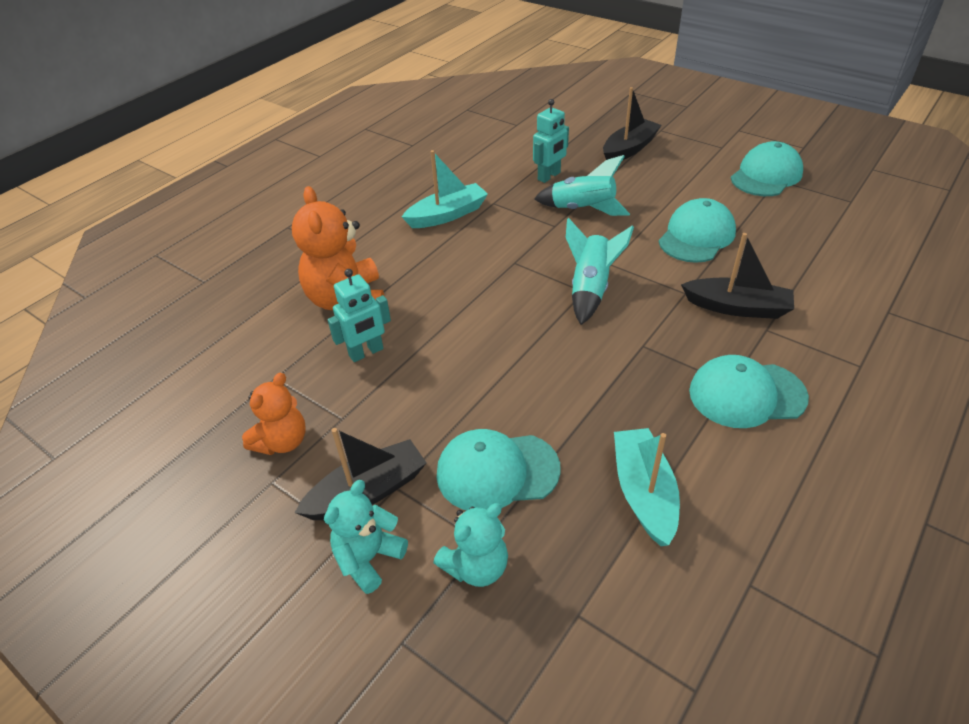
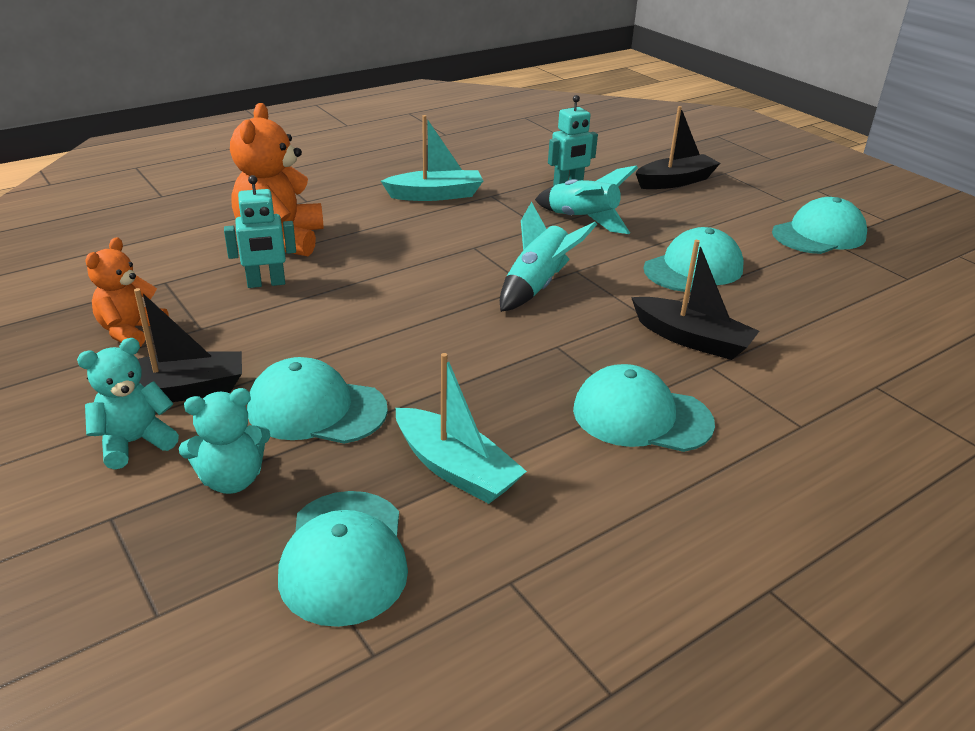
camera: 15 degrees right, 10 degrees down
orange teddy bear [242,373,306,455] -> orange teddy bear turned 150 degrees clockwise [85,237,169,347]
turquoise boat [614,428,680,546] -> turquoise boat turned 120 degrees clockwise [396,353,527,504]
none -> turquoise cap [278,491,408,627]

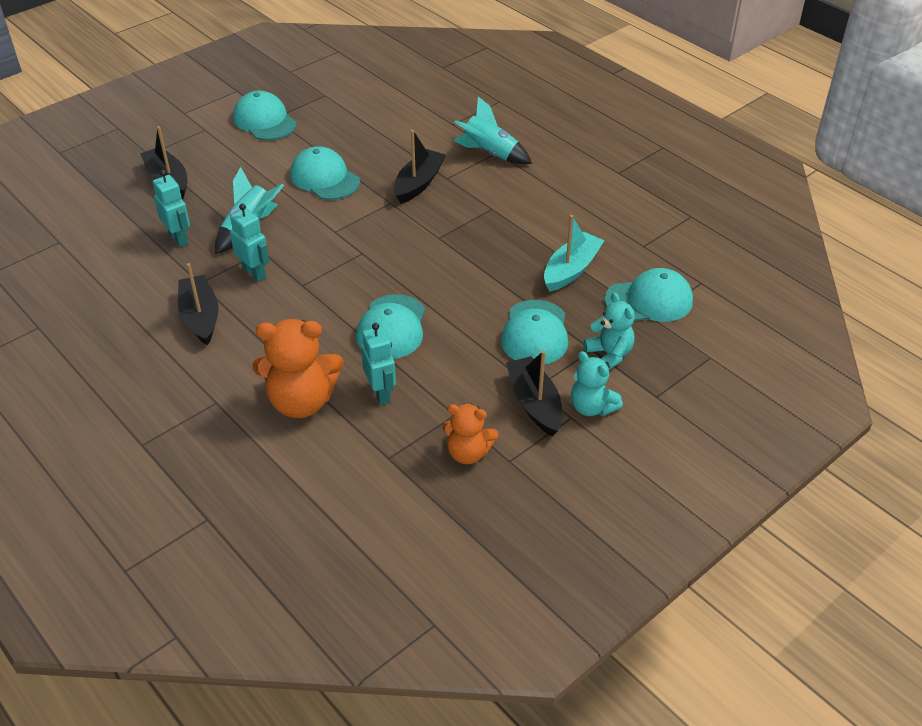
camera: 95 degrees left, 10 degrees up
turquoise boat [381,115,483,201] -> black boat [178,263,218,345]
turquoise rocket [500,202,597,312] -> turquoise rocket moved to [453,96,532,164]
turquoise cap [573,364,715,452] -> turquoise cap moved to [356,294,425,359]
none -> turquoise robot [230,204,269,282]

